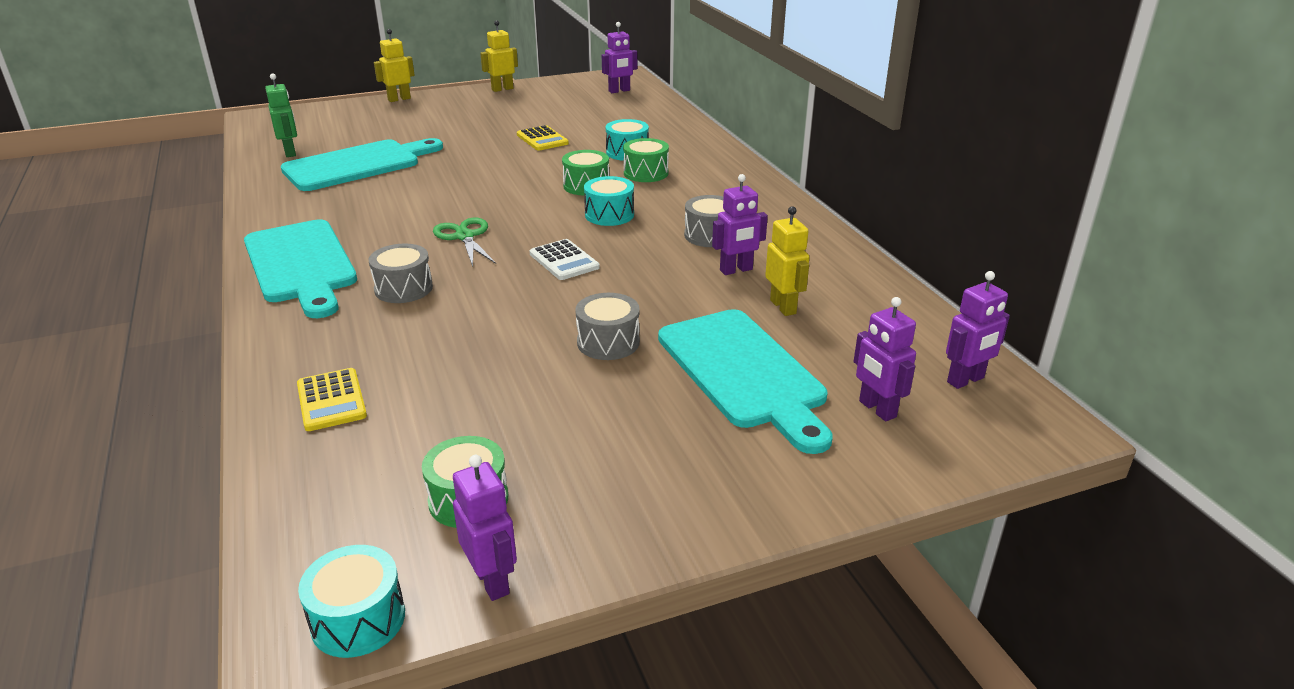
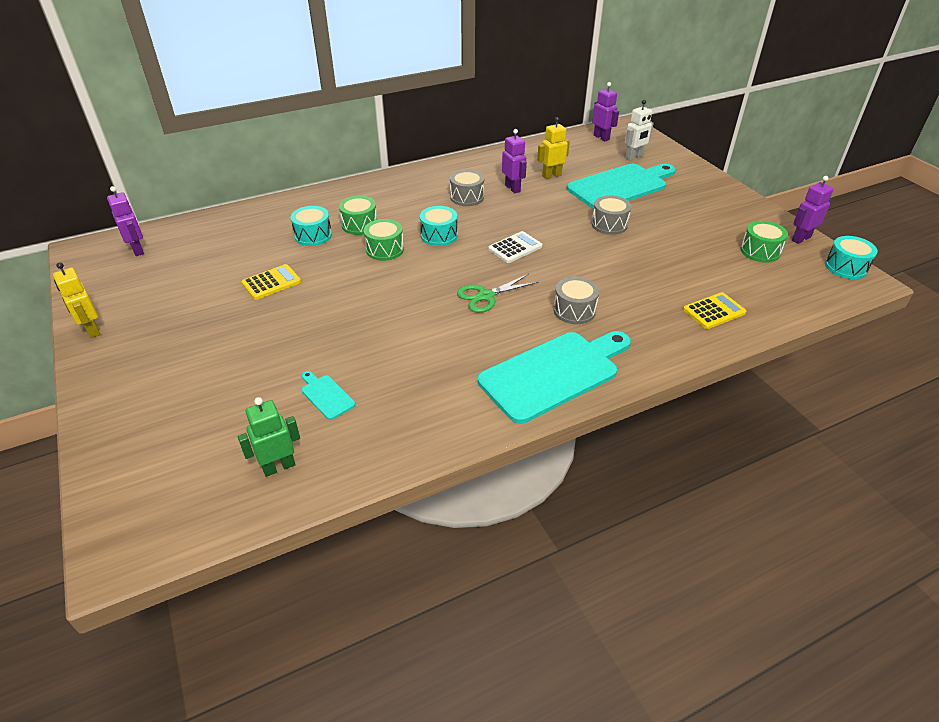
camera: 95 degrees left, 10 degrees up
turquoise cutting board [281,138,443,191] -> turquoise cutting board [302,371,355,420], size x0.42
yellow robot [374,29,415,102] -> none
purple robot [854,297,916,421] -> white robot [625,100,654,160]

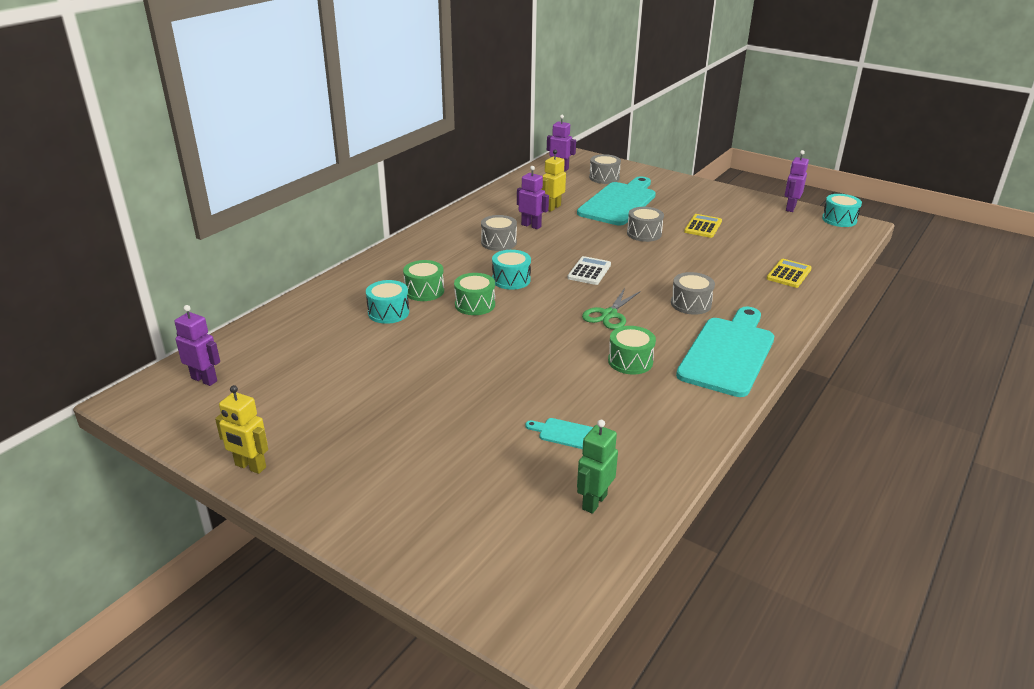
camera: 30 degrees left, 10 degrees down
yellow calculator [242,264,301,300] -> yellow calculator moved to [684,214,722,238]
white robot [625,100,654,160] -> grey drum [589,154,621,184]
green drum [740,221,788,263] -> green drum moved to [608,326,656,375]

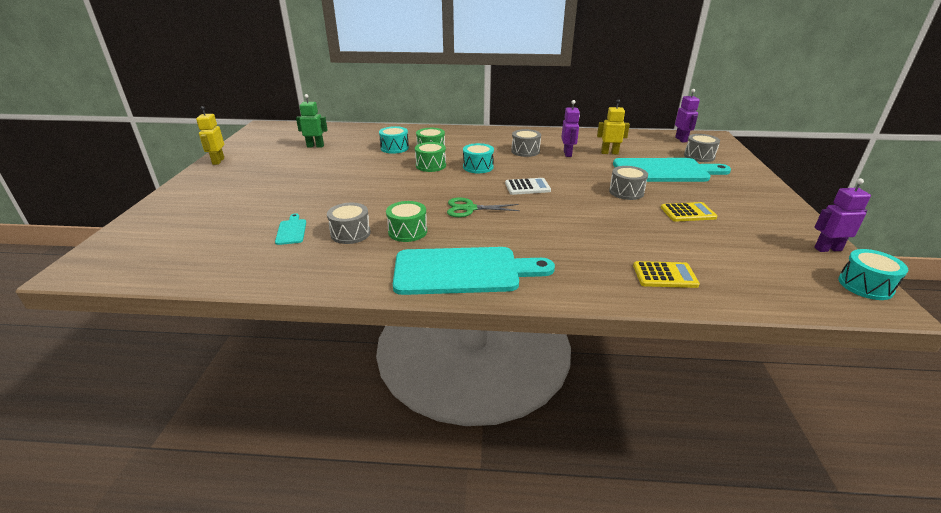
camera: 60 degrees right, 0 degrees up
purple robot [174,305,220,386] -> none
green robot [577,420,618,514] -> green robot moved to [296,94,328,148]
grey drum [671,272,715,315] -> grey drum moved to [327,203,371,244]

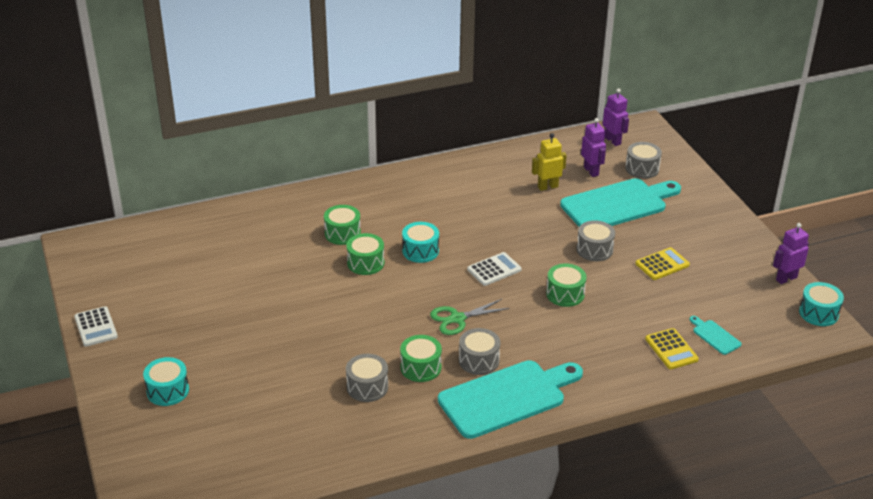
camera: 25 degrees left, 5 degrees up
yellow robot [196,106,224,165] -> white calculator [74,306,118,347]
turquoise cutting board [275,213,306,245] -> turquoise cutting board moved to [689,316,742,355]
green robot [296,94,328,148] -> none
turquoise drum [379,126,409,154] -> turquoise drum moved to [143,357,189,406]
grey drum [511,129,541,157] -> grey drum moved to [459,328,500,375]
purple robot [562,100,580,157] -> purple robot moved to [581,118,606,177]
yellow calculator [633,261,700,288] -> yellow calculator turned 90 degrees clockwise [645,328,699,369]
none -> green drum [546,263,586,307]

